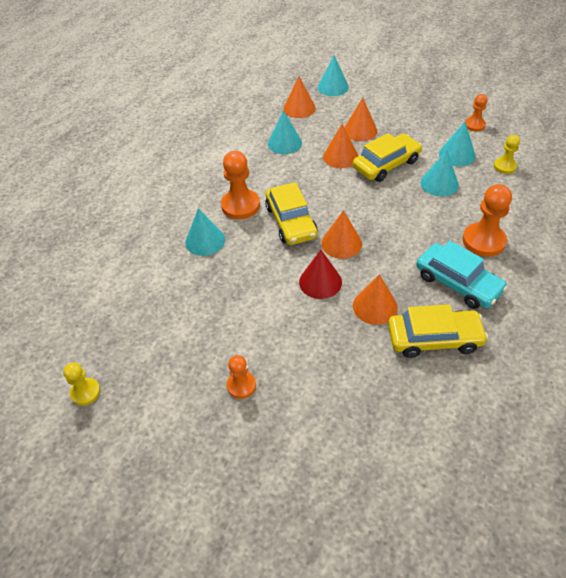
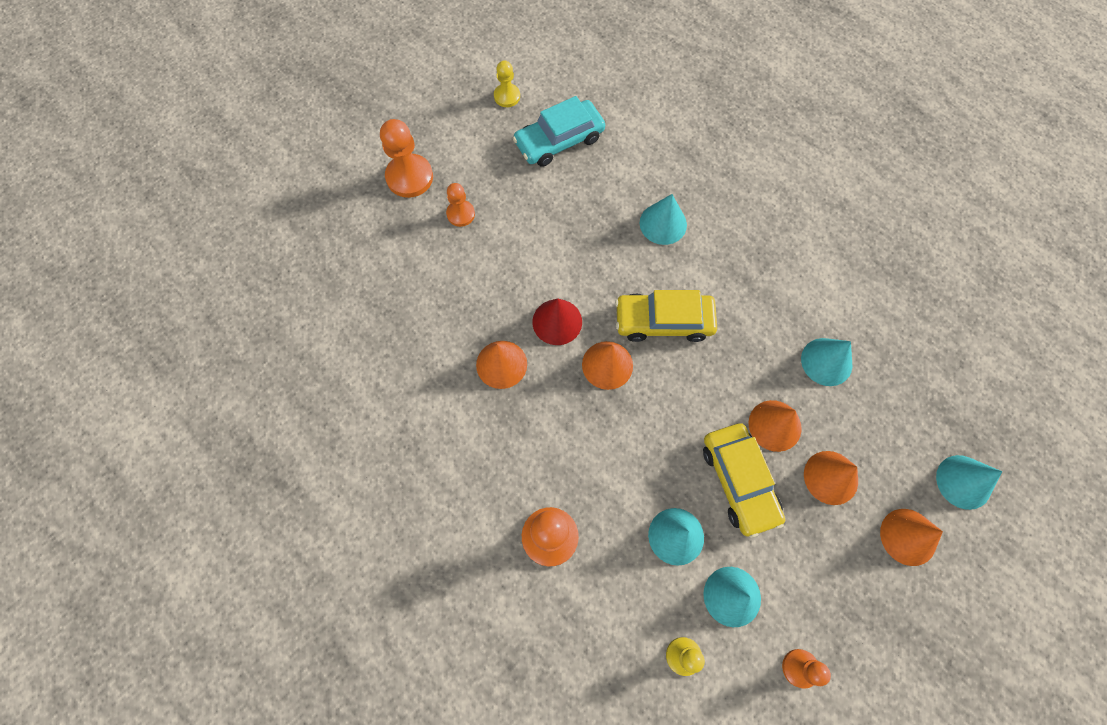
camera: 105 degrees right, 20 degrees up
orange pawn [221,151,260,219] -> orange pawn moved to [380,119,433,198]
orange cone [284,76,316,118] -> orange cone moved to [880,509,943,566]
yellow car [388,304,488,358] -> none
turquoise car [416,241,508,309] -> turquoise car moved to [513,96,605,167]

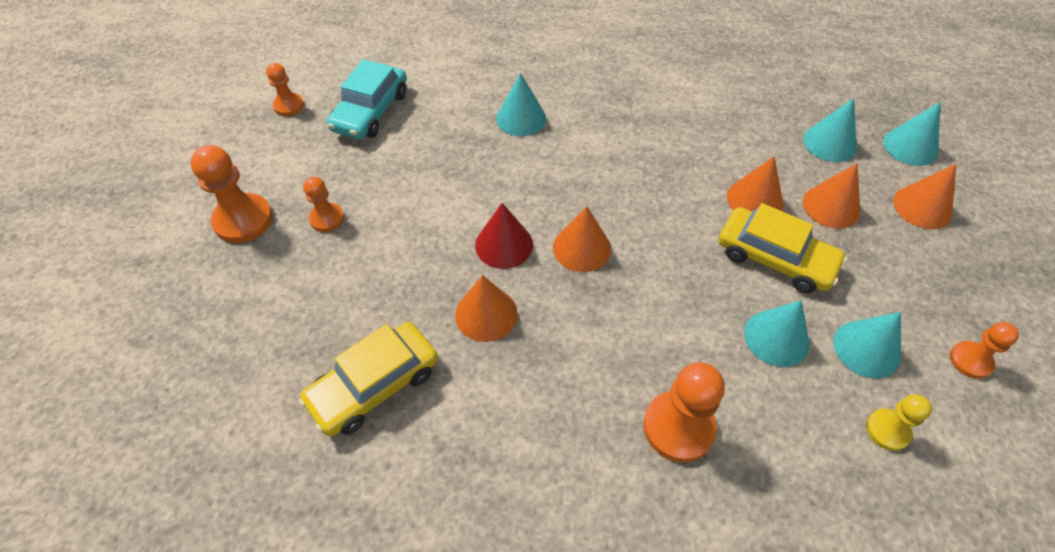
camera: 40 degrees left, 15 degrees down
yellow pawn [494,60,520,107] -> orange pawn [266,63,304,116]
yellow car [615,290,717,342] -> yellow car moved to [299,322,438,436]
turquoise cone [801,338,853,386] -> turquoise cone moved to [803,98,857,162]

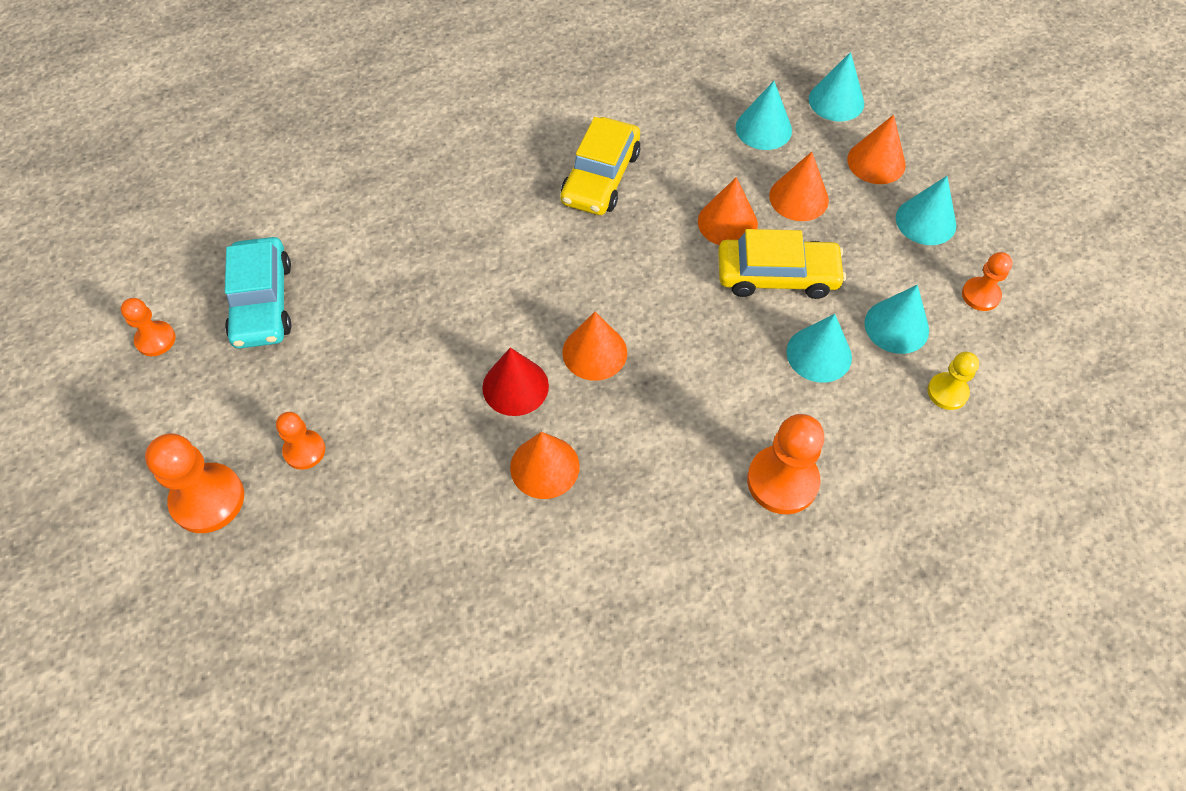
camera: 30 degrees left, 5 degrees up
yellow car [299,322,438,436] -> yellow car moved to [560,117,640,215]
turquoise cone [496,73,546,136] -> turquoise cone moved to [896,176,956,245]

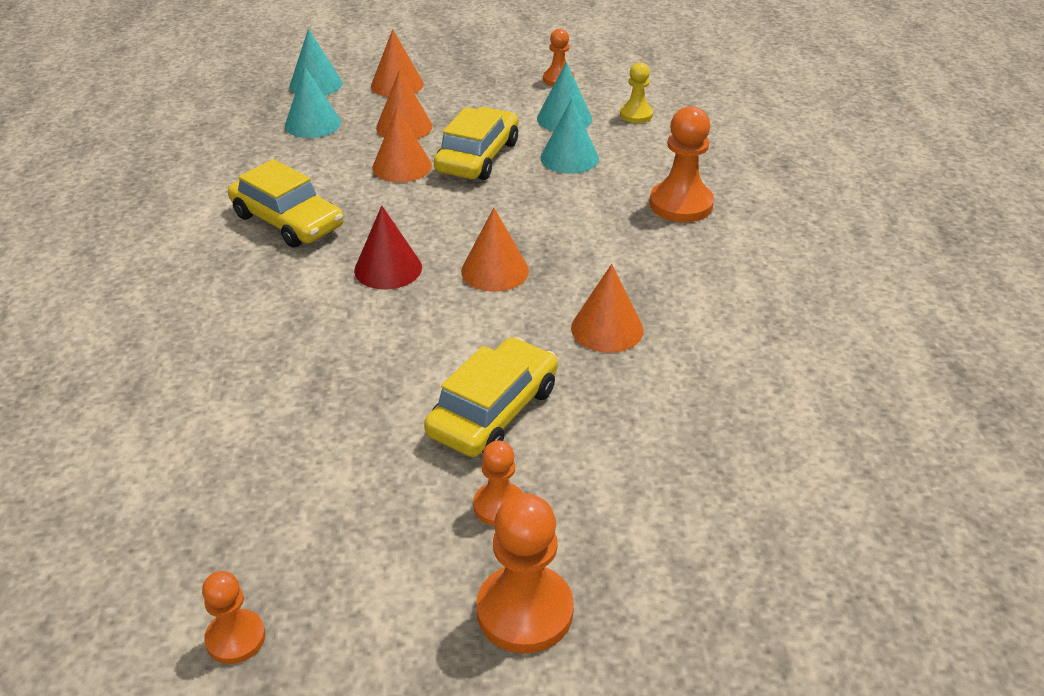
camera: 70 degrees left, 20 degrees down
turquoise car [225,237,291,349] -> none
red cone [482,348,549,416] -> red cone moved to [354,206,422,289]
turquoise cone [896,176,956,245] -> none
none -> yellow car [424,337,558,457]

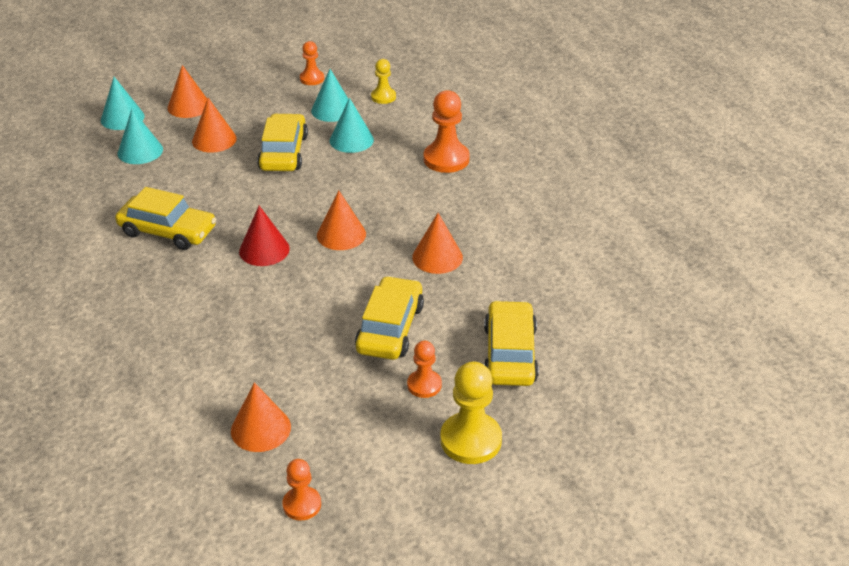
camera: 20 degrees left, 0 degrees up
orange cone [372,107,432,182] -> orange cone moved to [231,382,291,452]
orange pawn [476,493,574,653] -> yellow pawn [440,361,502,464]
none -> yellow car [484,300,539,386]

